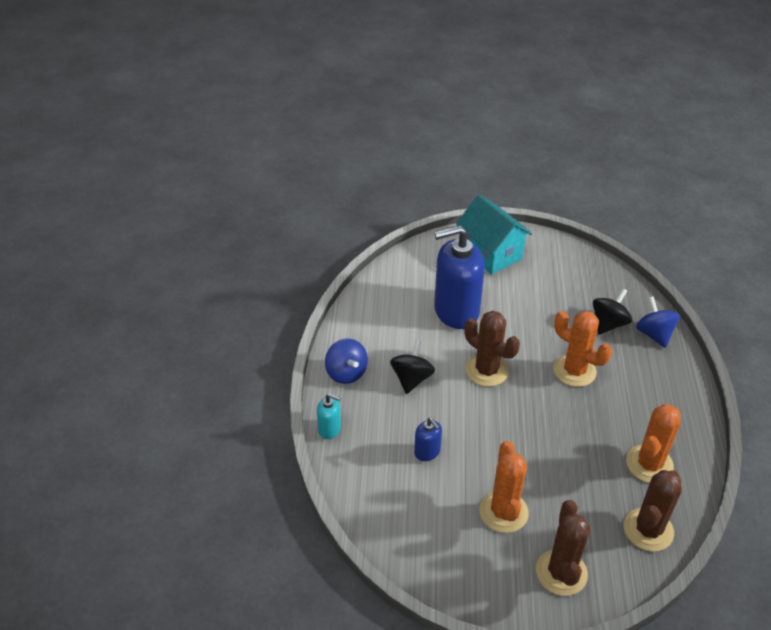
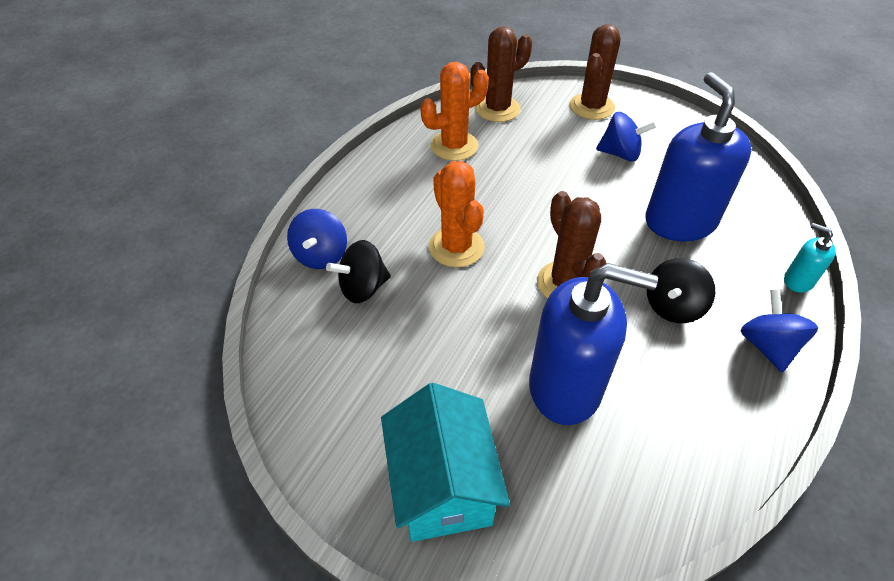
camera: 155 degrees left, 5 degrees up
blue soap dispenser [414,418,442,461] -> blue soap dispenser [645,72,752,242], size x2.26
orange cactus [480,441,529,533] -> blue spinning top [596,112,657,162]

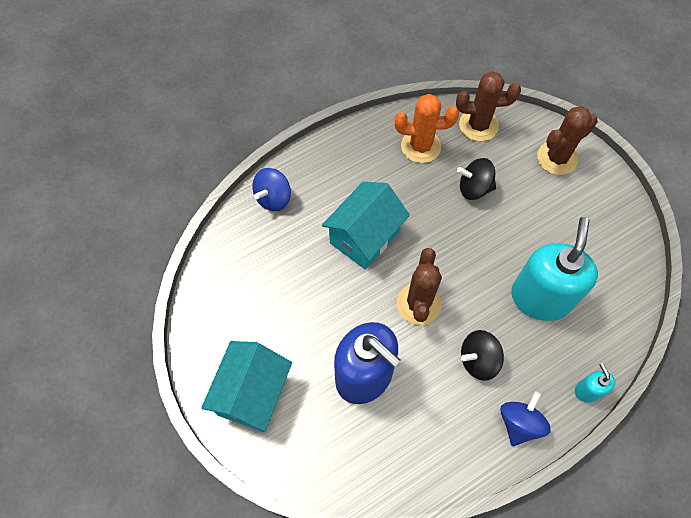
camera: 30 degrees right, 15 degrees up
black spinning top [326,240,391,303] -> black spinning top moved to [457,158,496,200]
orange cactus [429,161,485,267] -> turquoise house [322,182,410,270]
blue spinning top [596,112,657,162] -> none
blue soap dispenser [645,72,752,242] -> turquoise soap dispenser [511,217,598,321]

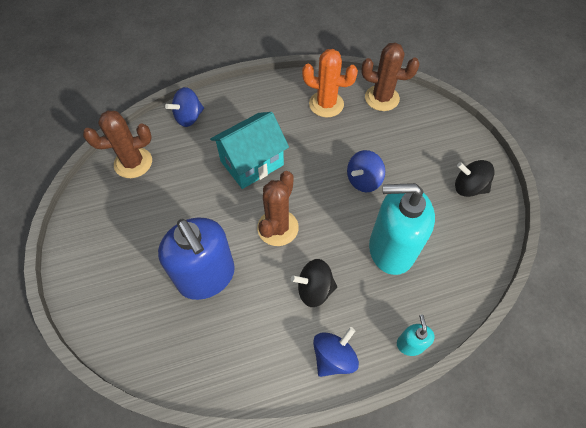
camera: 15 degrees right, 5 degrees down
turquoise house [201,341,292,432] -> none
black spinning top [457,158,496,200] -> black spinning top moved to [455,160,495,197]
turquoise soap dispenser [511,217,598,321] -> turquoise soap dispenser turned 120 degrees counterclockwise [369,183,435,275]
brown cactus [537,106,598,175] -> brown cactus moved to [83,110,152,178]
none -> blue spinning top [347,150,385,192]

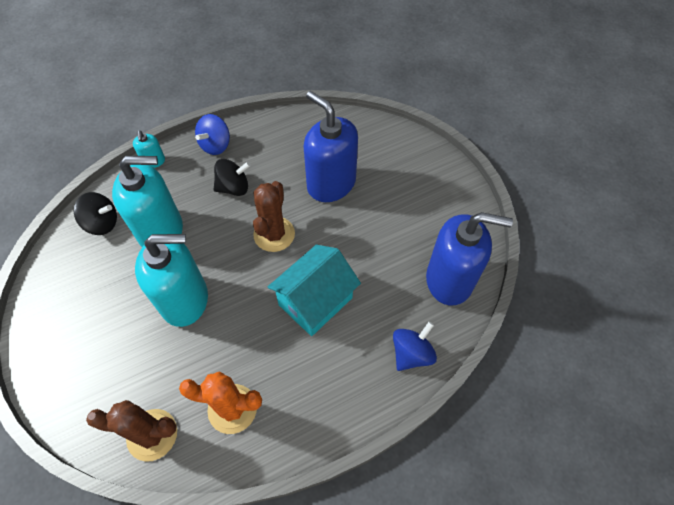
camera: 170 degrees right, 0 degrees up
brown cactus [83,110,152,178] -> blue soap dispenser [426,212,513,305]
blue spinning top [347,150,385,192] -> turquoise soap dispenser [135,234,208,327]
black spinning top [455,160,495,197] -> black spinning top moved to [74,192,117,235]

